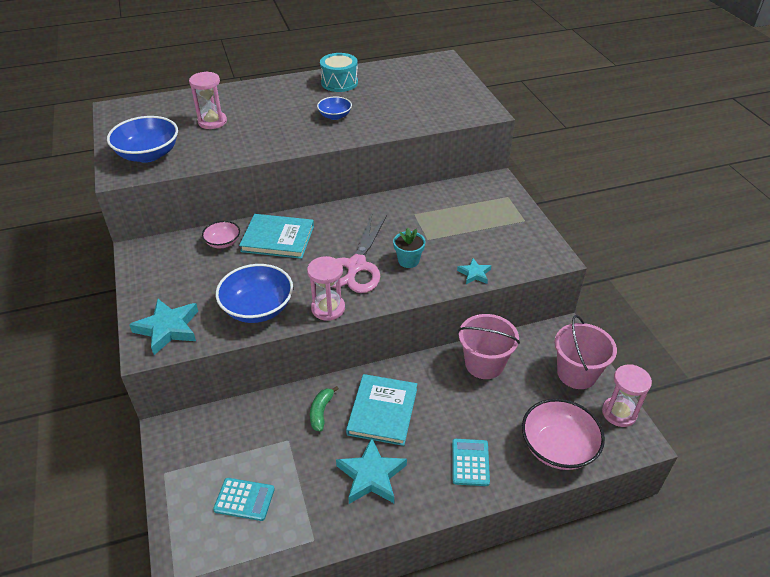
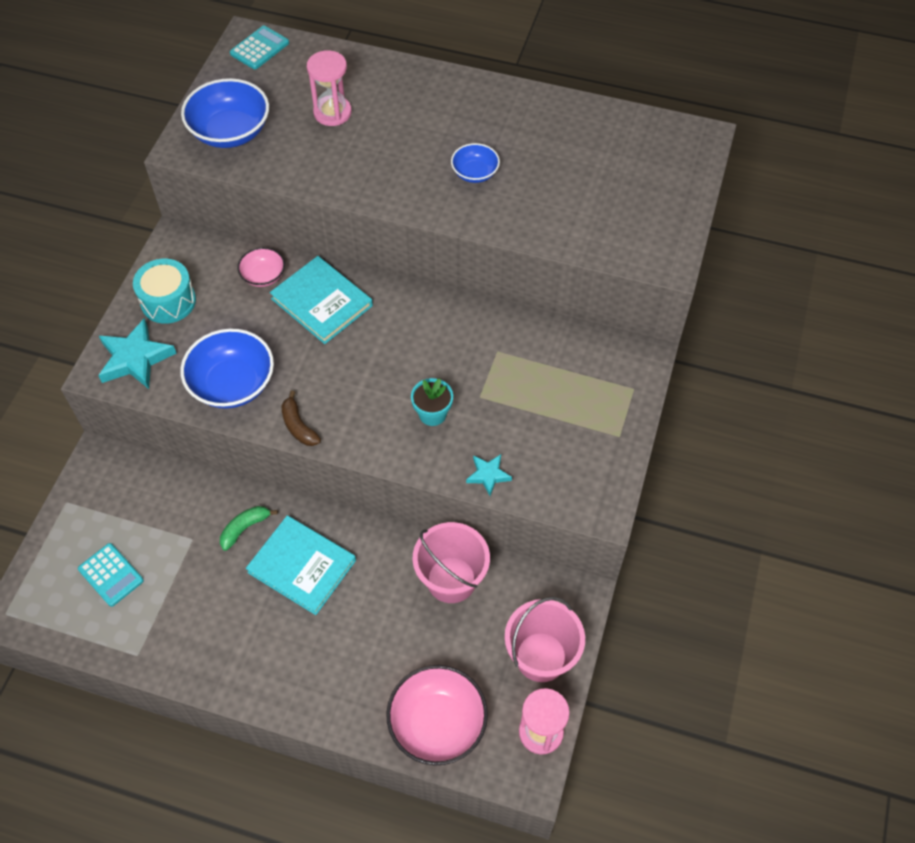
camera: 35 degrees right, 15 degrees up
pink hourglass [307,256,345,321] -> brown banana [282,391,321,446]
turquoise drum [320,53,358,92] -> turquoise drum moved to [133,259,196,324]
pink scissors [332,215,387,293] -> none
turquoise star [336,437,407,504] -> none
turquoise book [346,374,417,446] -> turquoise book turned 75 degrees clockwise [246,516,356,615]
turquoise calculator [452,439,490,486] -> turquoise calculator moved to [230,26,289,69]

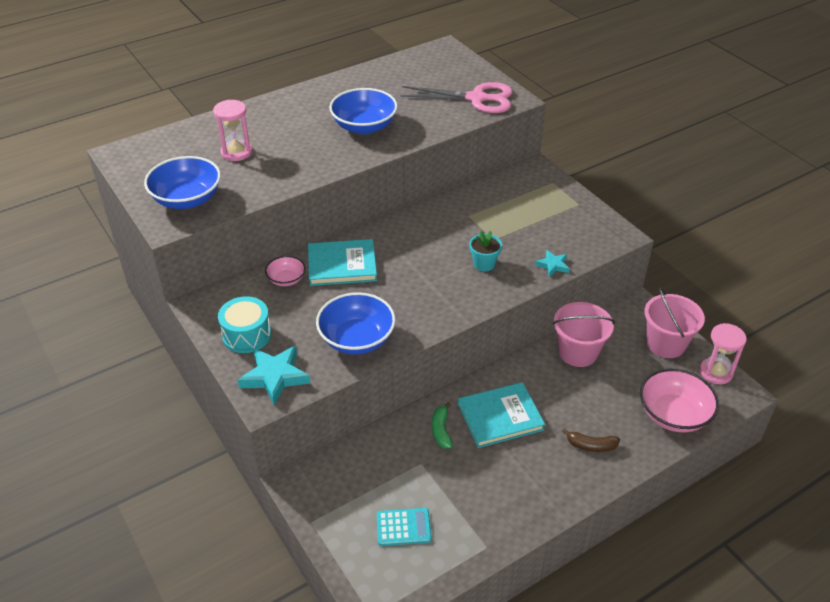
camera: 50 degrees left, 15 degrees down
turquoise calculator [230,26,289,69] -> none
brown banana [282,391,321,446] -> brown banana moved to [562,428,620,452]
blue bowl [451,143,500,183] -> blue bowl [329,88,398,134], size x1.82
none -> pink scissors [400,82,512,113]

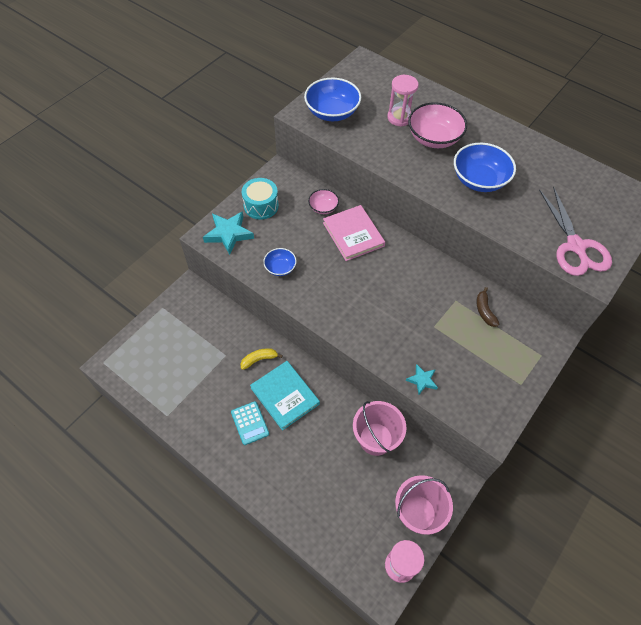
camera: 70 degrees right, 15 degrees up
turquoise book [308,239,377,286] -> pink book [323,205,385,261]
blue bowl [316,292,395,354] -> blue bowl [263,248,297,276], size x0.55
turquoise calculator [377,508,432,546] -> turquoise calculator moved to [231,401,269,445]
green banana [432,402,452,448] -> yellow banana [240,348,283,370]
turquoise flower pot [469,230,502,272] -> none
brown banana [562,428,620,452] -> brown banana moved to [477,287,499,327]
pink bowl [640,368,719,432] -> pink bowl moved to [408,102,467,148]

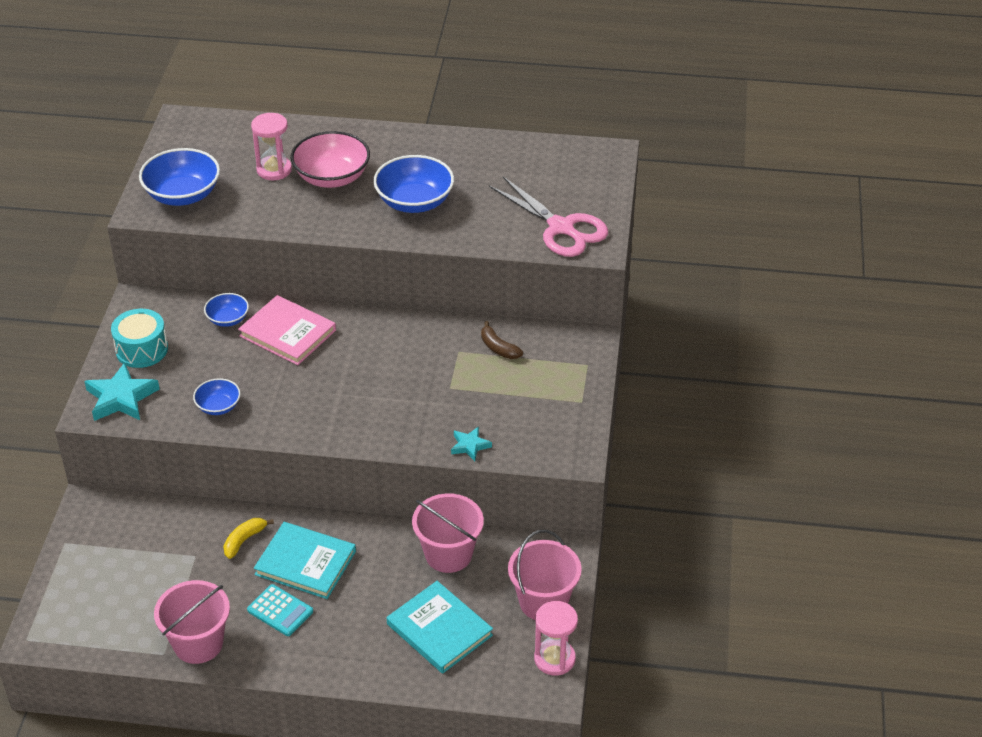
camera: 30 degrees left, 15 degrees down
pink bowl [308,189,339,214] -> blue bowl [204,293,249,327]
none -> pink bucket [154,580,230,664]
none -> turquoise book [387,581,493,674]

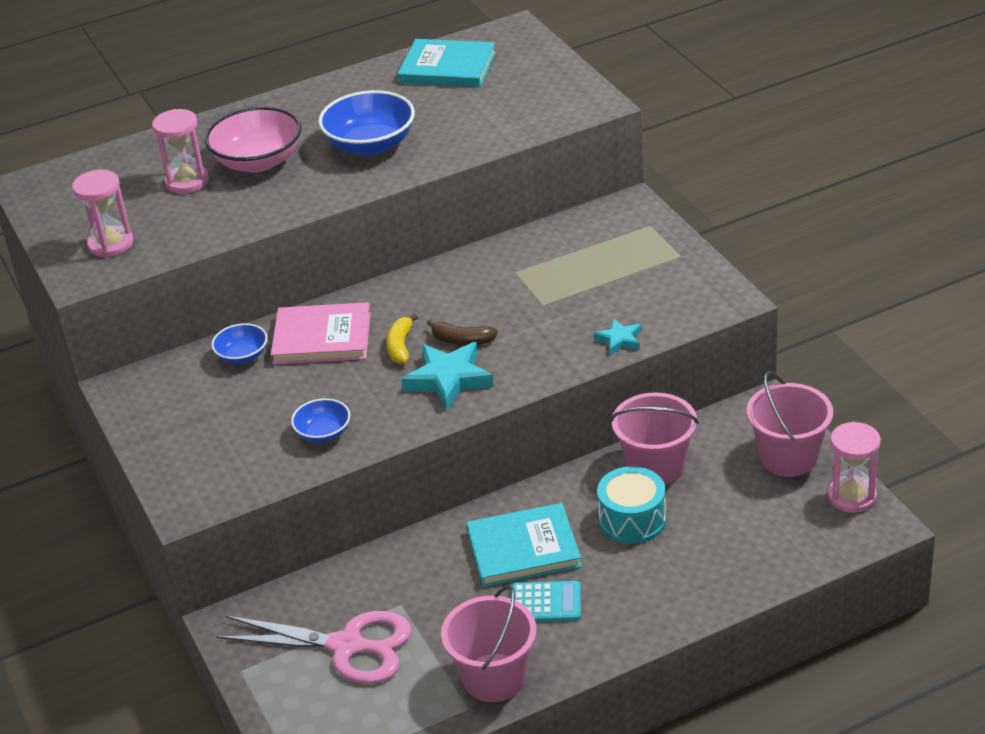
camera: 30 degrees left, 5 degrees down
turquoise star [84,362,160,421] -> turquoise star moved to [401,342,494,410]
turquoise drum [111,309,168,368] -> turquoise drum moved to [597,466,666,544]
blue bowl [139,148,220,206] -> pink hourglass [72,170,133,258]
yellow banana [223,518,274,559] -> yellow banana moved to [386,314,418,364]
turquoise book [387,581,493,674] -> turquoise book moved to [398,39,496,87]
brown banana [481,321,523,359] -> brown banana moved to [427,320,498,345]
pink scissors [489,177,608,257] -> pink scissors moved to [216,611,412,684]

